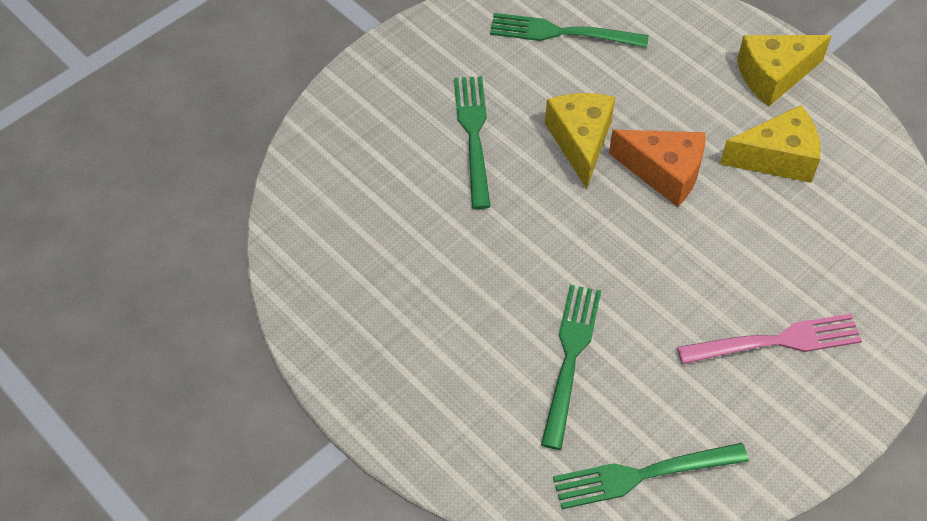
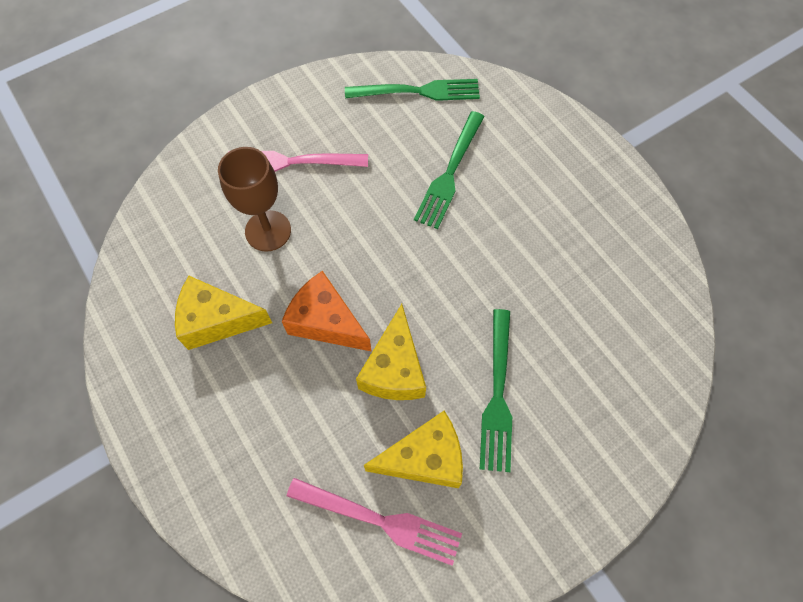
camera: 170 degrees left, 10 degrees up
green fork [490,13,649,48] -> pink fork [287,478,462,566]
yellow cheese [737,35,832,106] -> yellow cheese moved to [364,411,463,488]
none -> brown goblet [218,147,291,252]

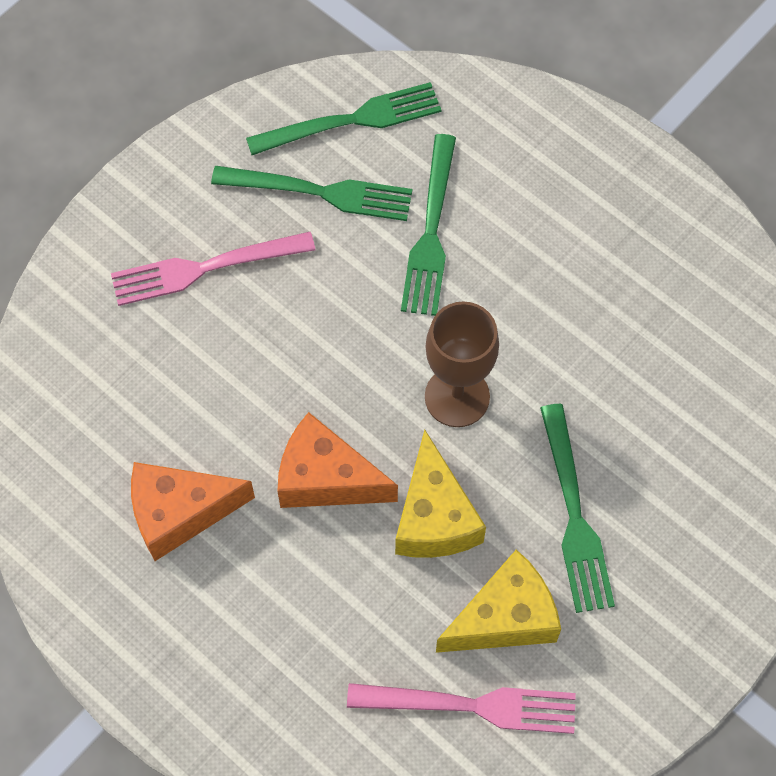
camera: 15 degrees left, 0 degrees up
yellow cheese [175,276,272,350] -> orange cheese [131,462,255,561]
brown goblet [218,147,291,252] -> brown goblet moved to [425,301,499,427]
none -> green fork [211,166,412,221]

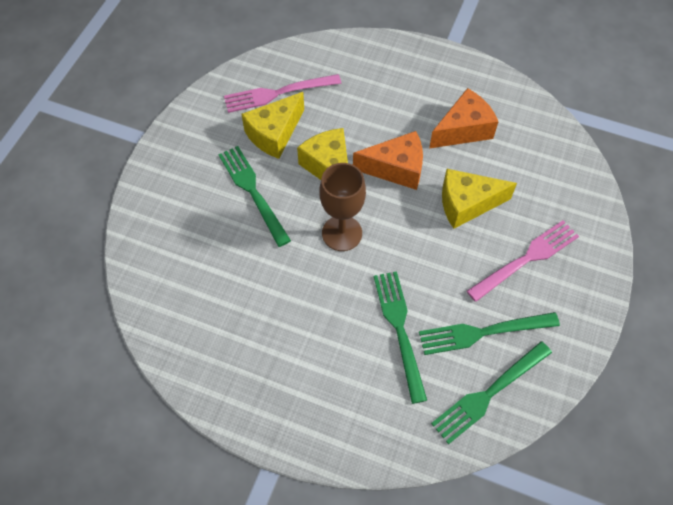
camera: 160 degrees right, 5 degrees down
none -> yellow cheese [442,169,517,229]

